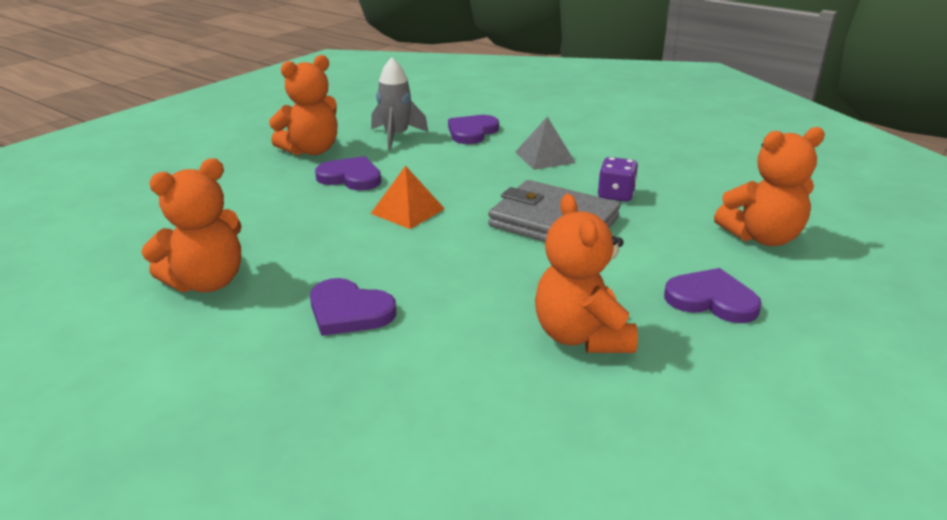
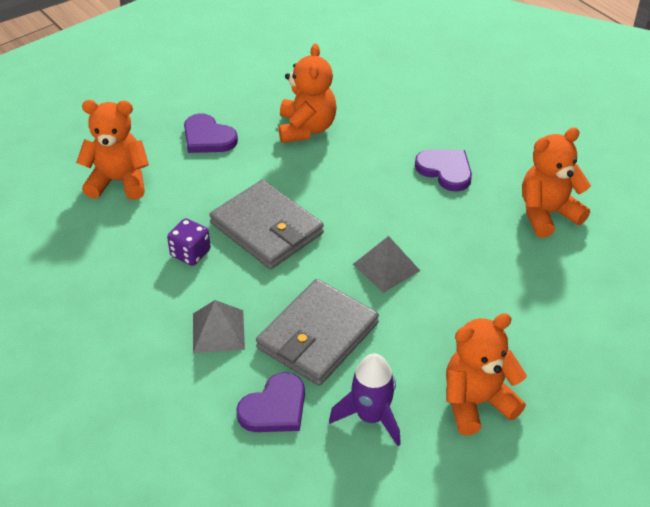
camera: 165 degrees left, 15 degrees up
purple heart [315,156,381,191] -> none
orange pyramid [370,166,445,229] -> grey pyramid [353,236,420,293]
grey rocket [371,57,428,150] -> purple rocket [329,353,401,446]
none -> grey wallet [256,279,379,386]

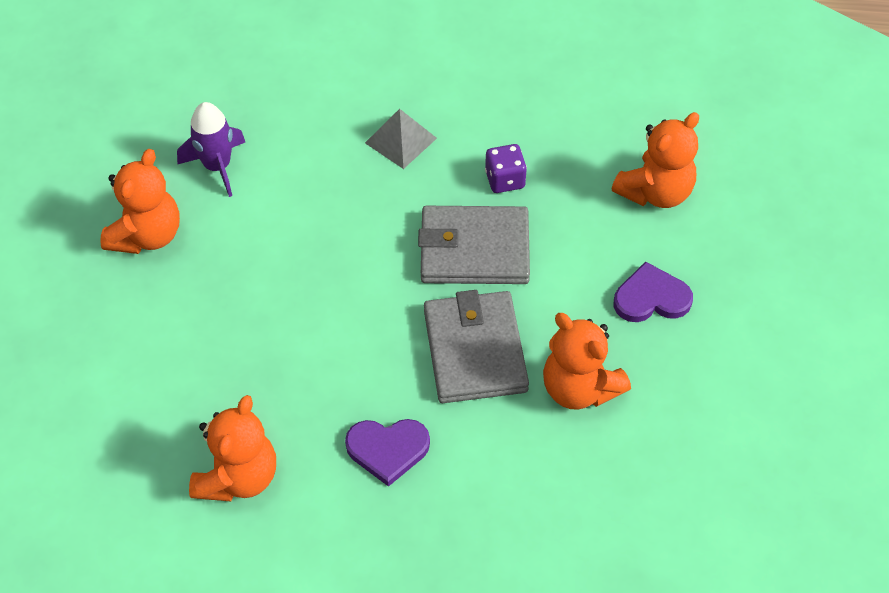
camera: 135 degrees right, 10 degrees up
purple heart [236,372,305,432] -> none
grey wallet [256,279,379,386] -> grey wallet moved to [424,290,529,403]
grey pyramid [353,236,420,293] -> none

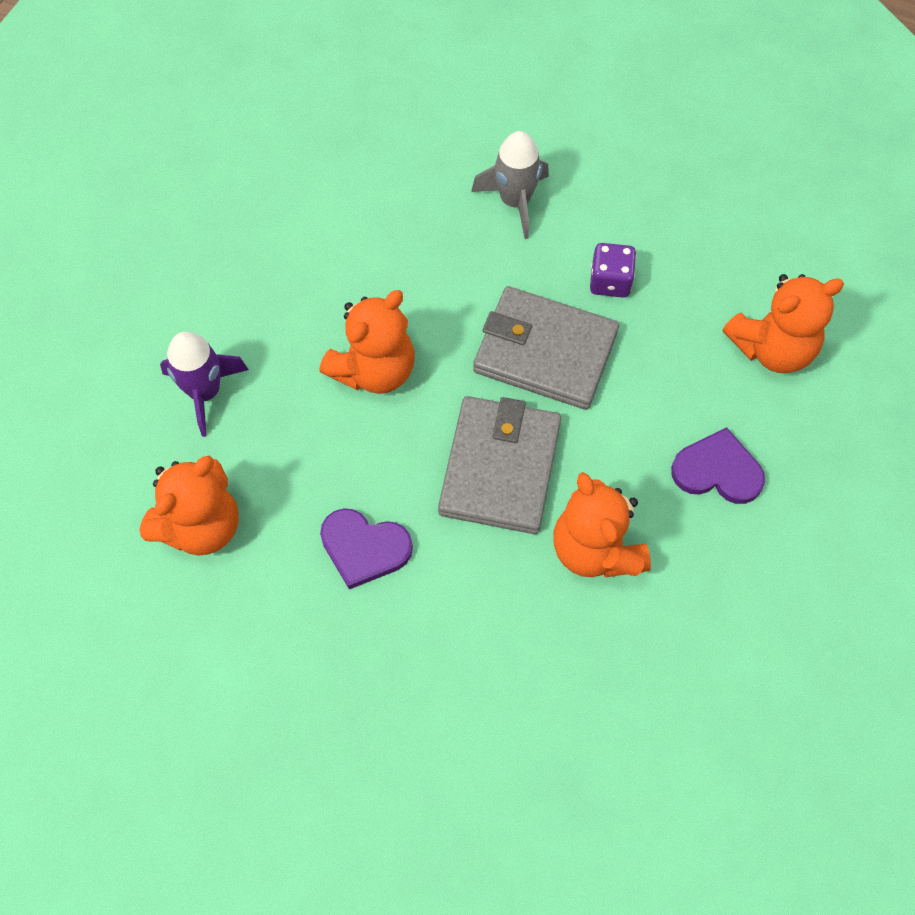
camera: 20 degrees right, 10 degrees up
orange teddy bear [100,149,180,254] -> orange teddy bear moved to [319,290,415,394]
purple rocket [177,102,245,197] -> purple rocket moved to [160,331,249,437]
grey pyramid [365,109,437,169] -> grey rocket [471,131,549,239]

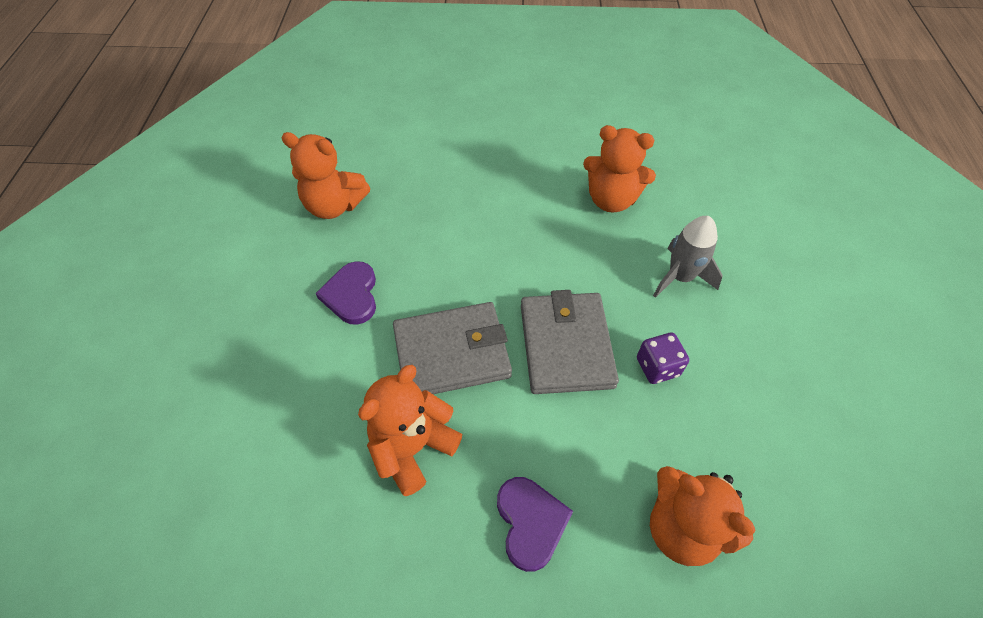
camera: 65 degrees right, 10 degrees down
purple rocket [160,331,249,437] -> none
orange teddy bear [319,290,415,394] -> orange teddy bear moved to [583,125,656,213]

